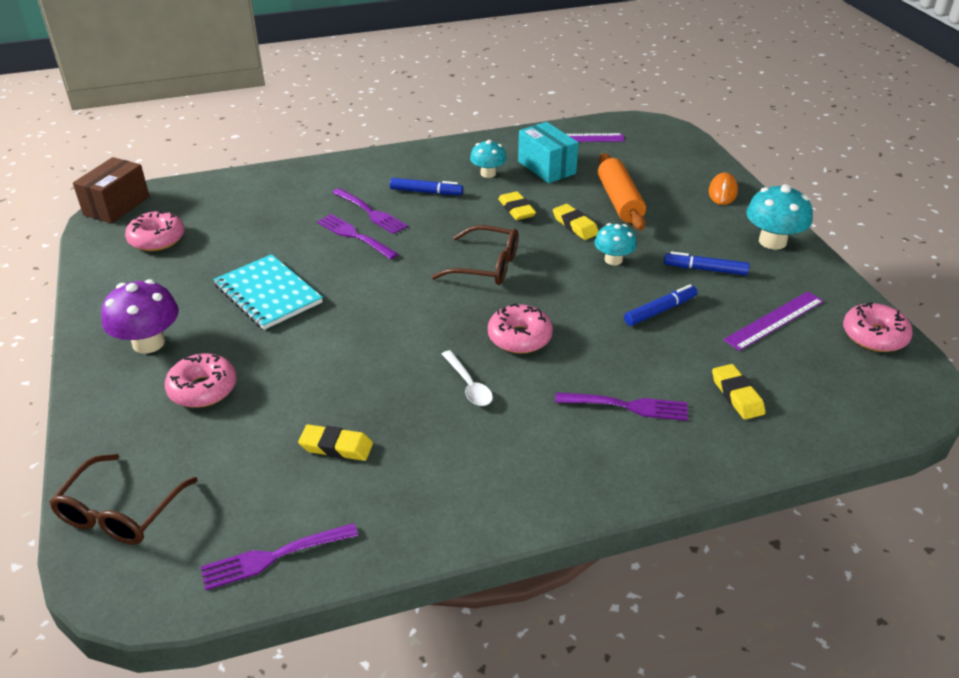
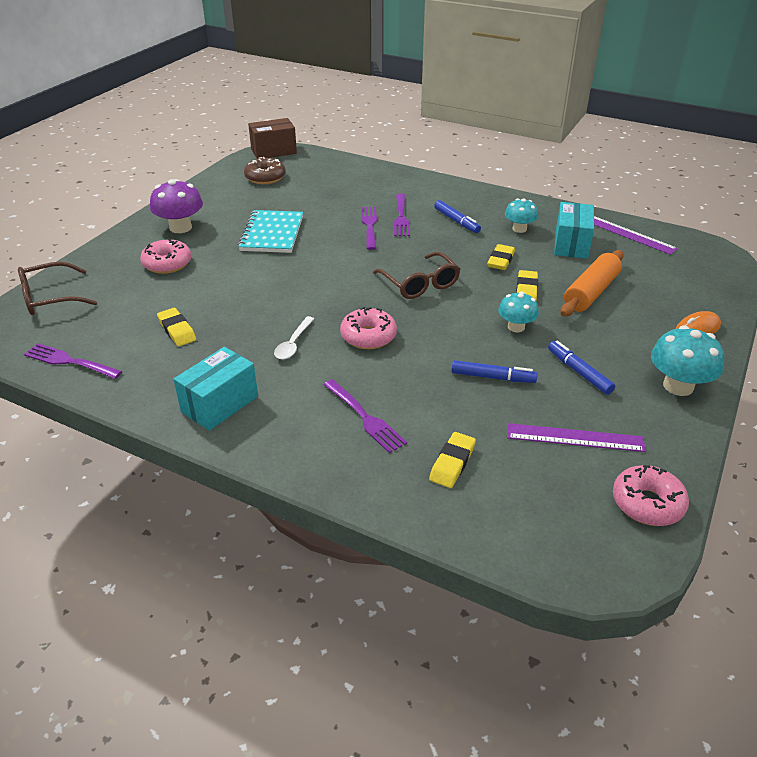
camera: 45 degrees right, 0 degrees up
pink donut [125,210,185,251] -> brown donut [244,157,286,184]
none -> turquoise box [173,347,258,431]

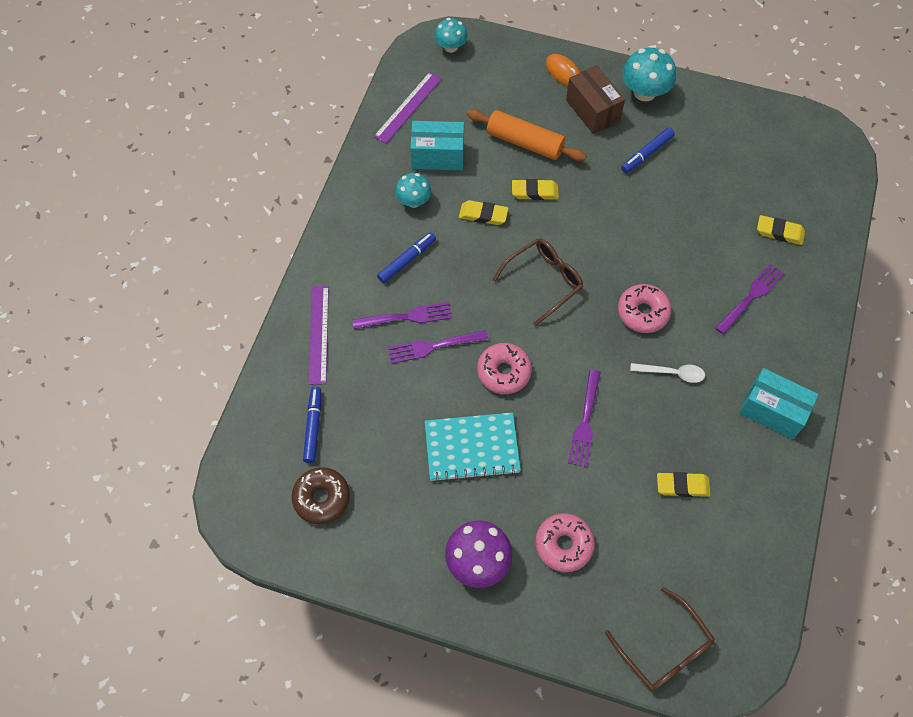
camera: 100 degrees left, 25 degrees up
purple fork [24,343,122,379] -> purple fork moved to [568,369,601,467]
yellow eraser [157,308,196,346] -> yellow eraser turned 45 degrees clockwise [657,472,711,497]
brown box [248,118,297,159] -> brown box moved to [566,65,625,134]
blue marker [451,360,538,383] -> blue marker moved to [303,387,321,463]
turquoise mushroom [498,292,539,332] -> turquoise mushroom moved to [434,18,468,53]
purple ruler [507,423,646,452] -> purple ruler moved to [309,286,329,385]
pink donut [613,465,689,526] -> pink donut moved to [477,343,532,394]

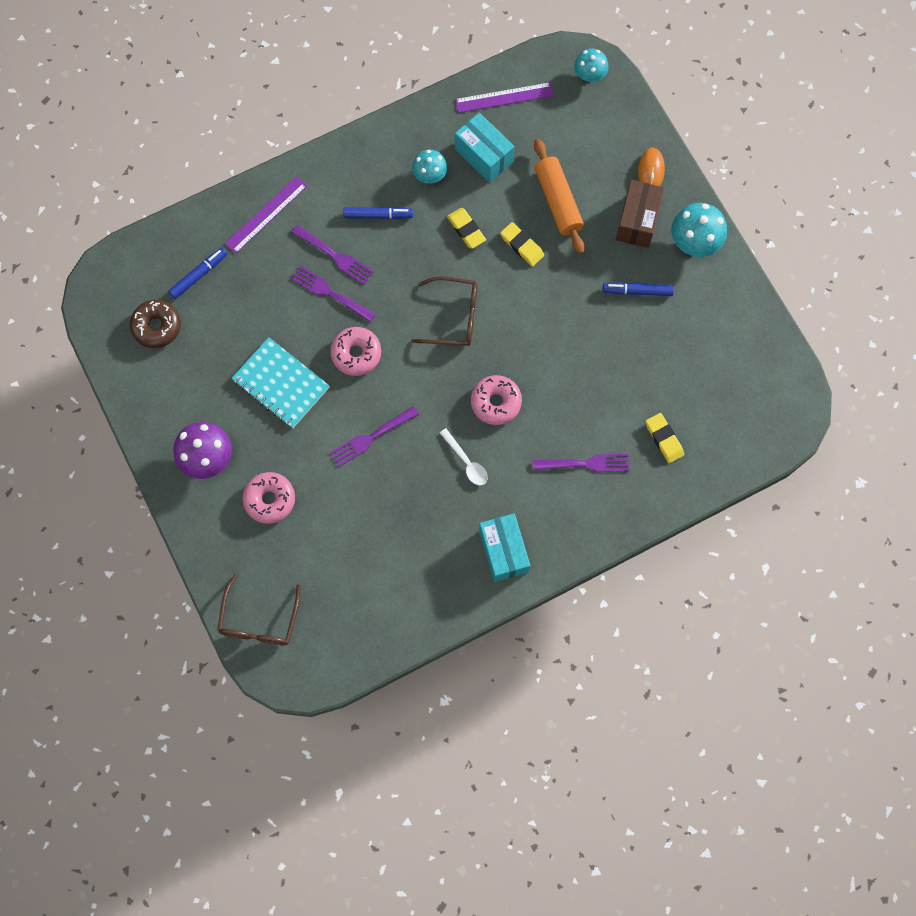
camera: 45 degrees right, 10 degrees up
yellow eraser [657,472,711,497] -> none

